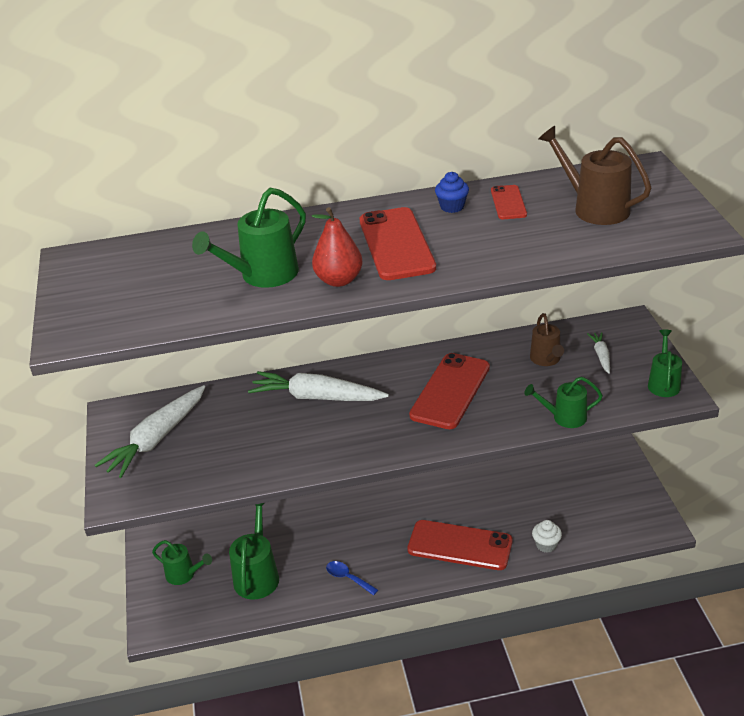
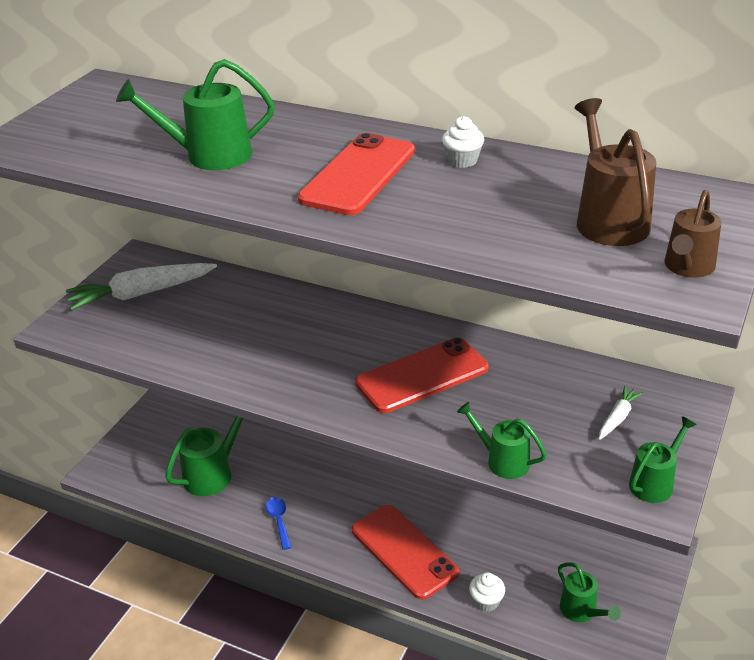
camera: 35 degrees right, 0 degrees up
green watering can [152,540,212,585] -> green watering can moved to [558,562,621,622]
white carrot [248,371,389,401] -> none
red pear [312,207,363,287] -> none
blue cupcake [435,172,469,213] -> white cupcake [442,116,484,168]
red phone [491,185,527,219] -> none
brown watering can [530,313,564,366] -> brown watering can moved to [664,190,722,278]

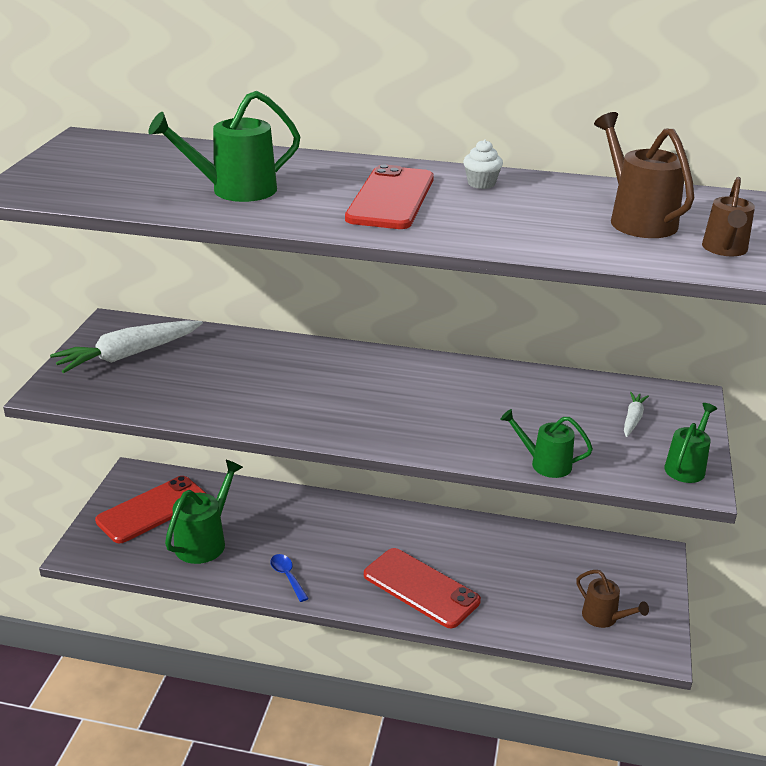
camera: 15 degrees left, 5 degrees down
red phone [355,337,489,413] -> red phone moved to [95,476,207,543]
white cupcake [469,572,505,612] -> none
green watering can [558,562,621,622] -> brown watering can [576,570,649,628]

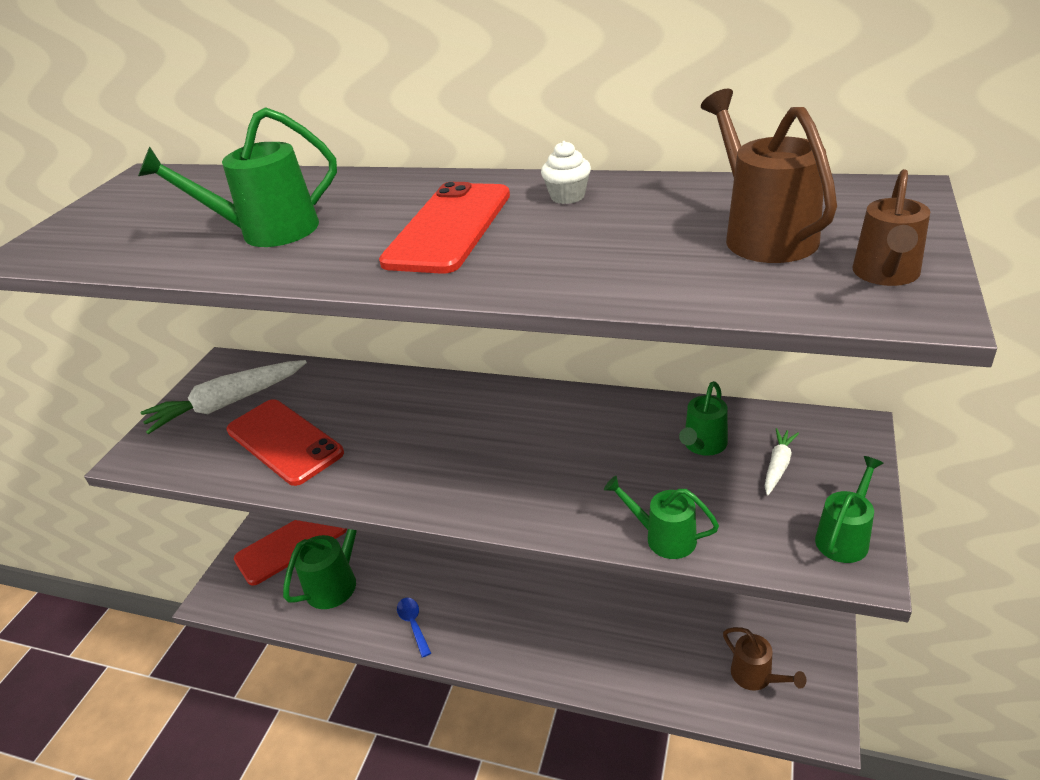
camera: 10 degrees right, 5 degrees up
red phone [364,548,481,628] -> red phone moved to [226,399,344,486]
none -> green watering can [679,381,728,456]

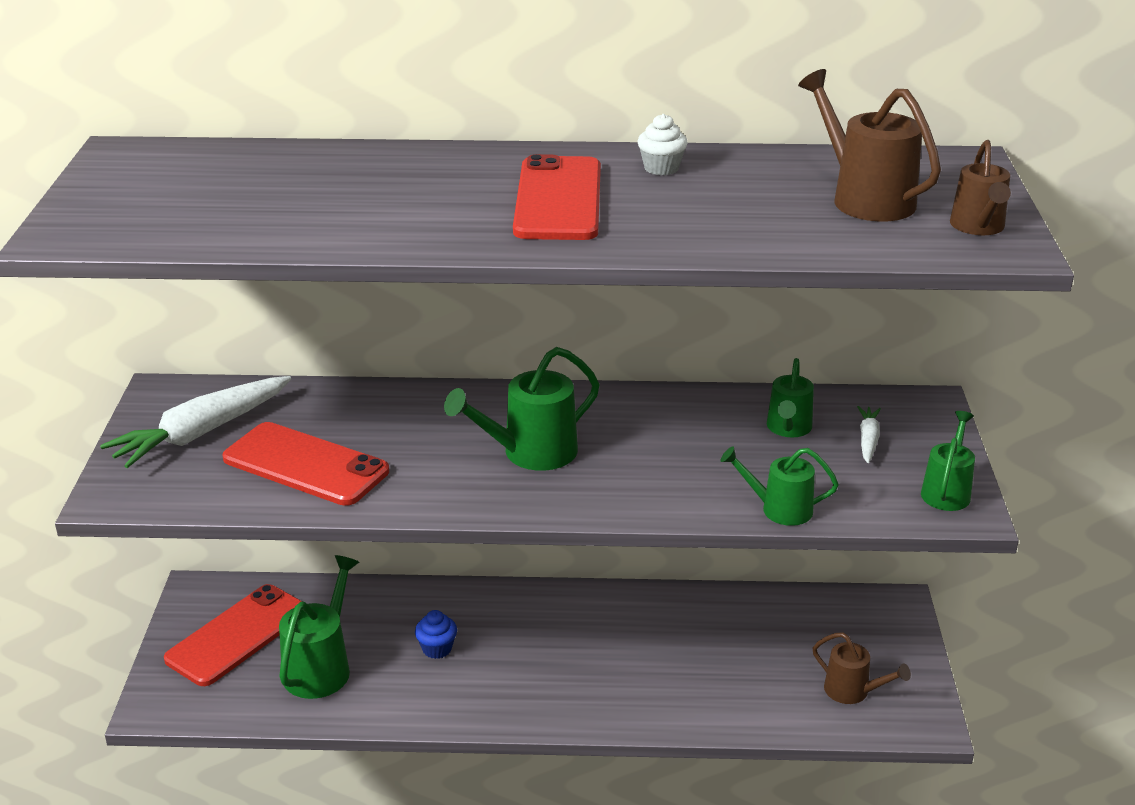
camera: 20 degrees left, 5 degrees down
green watering can [138,107,337,247] -> green watering can moved to [444,347,600,471]
blue spoon [397,598,431,657] -> none
none -> blue cupcake [415,610,457,659]

